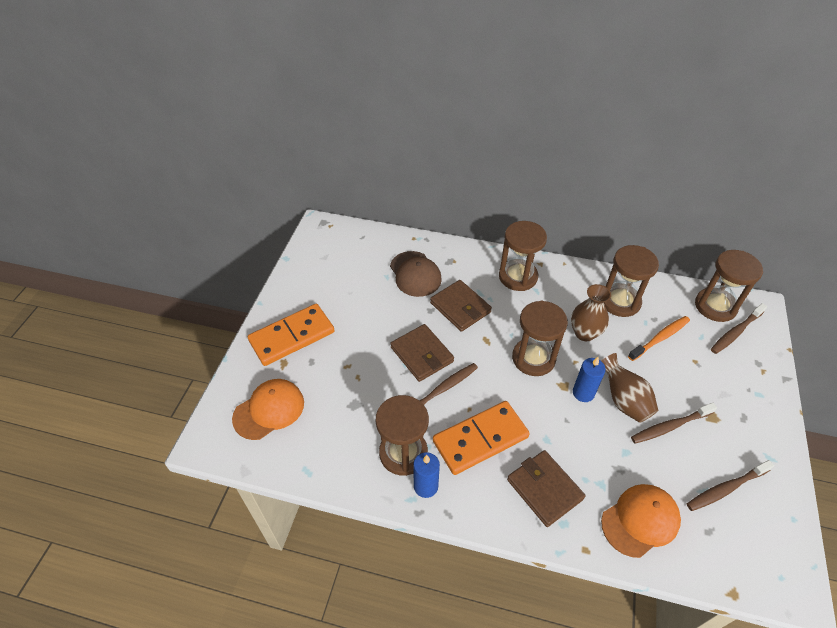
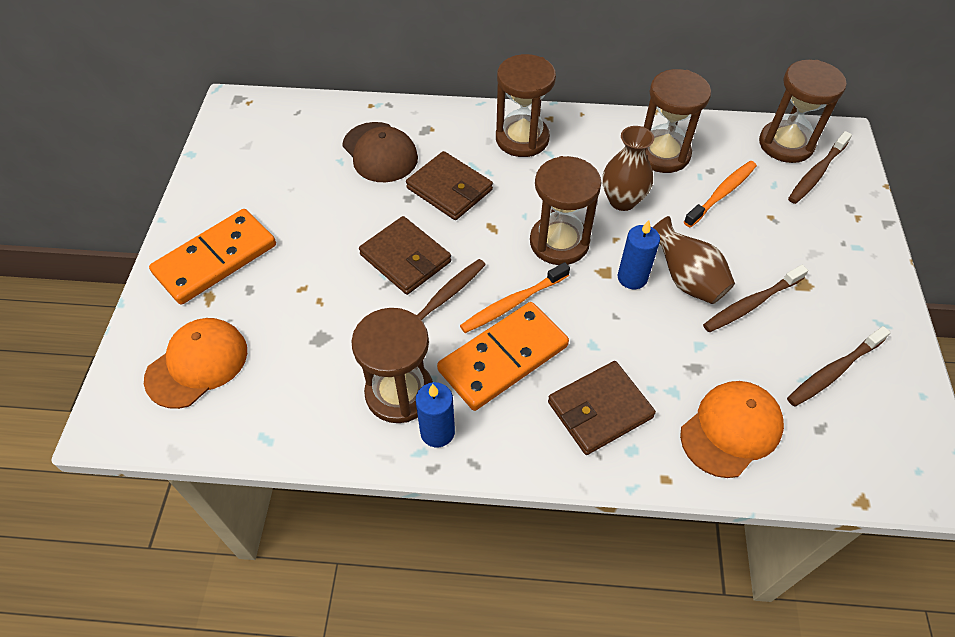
camera: 10 degrees left, 5 degrees up
brown wallet [507,450,586,527] -> brown wallet turned 75 degrees counterclockwise [548,361,656,455]
none -> orange toothbrush [460,262,570,333]

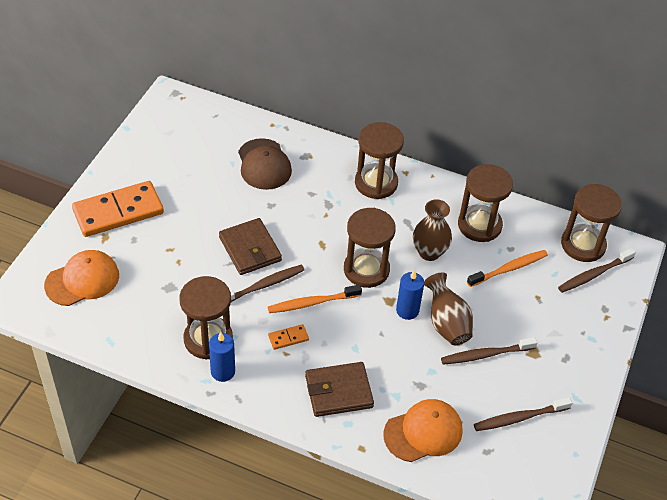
camera: 15 degrees right, 5 degrees down
brown wallet [406,151,493,220] -> none
orange domino [437,302,569,411] -> orange domino [268,324,309,350], size x0.42

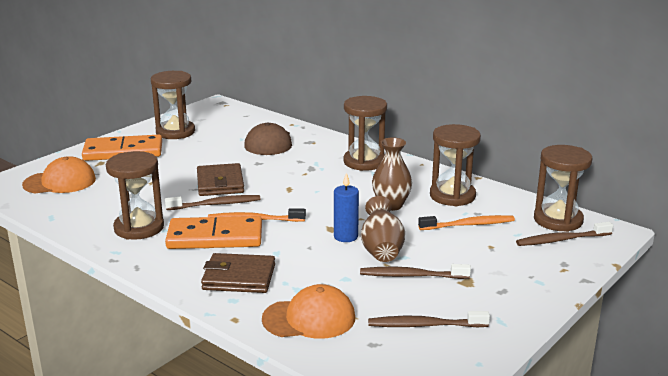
camera: 20 degrees right, 25 degrees down
blue candle [209,332,235,382] -> none
orange domino [268,324,309,350] -> orange domino [165,216,262,249], size x2.40
brown hourglass [344,208,396,288] -> brown hourglass moved to [151,71,195,139]

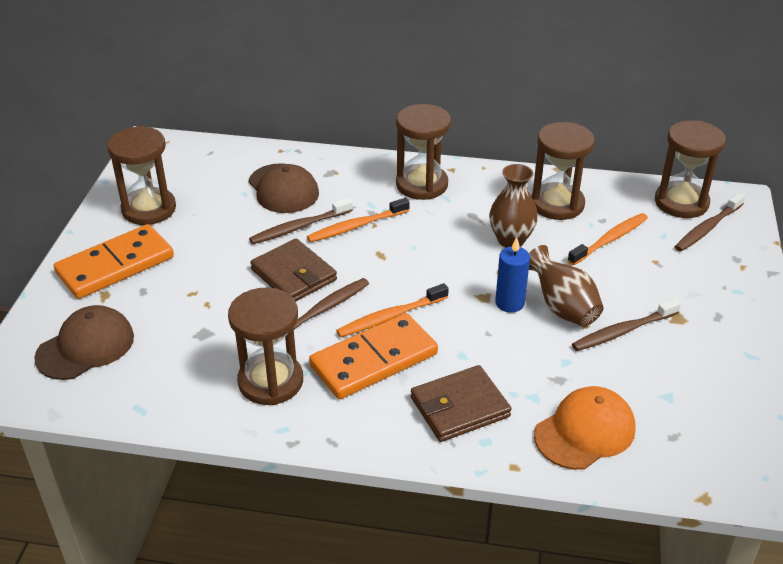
camera: 30 degrees left, 15 degrees up
orange cap [22,156,96,193] -> brown cap [34,305,134,380]
brown toothbrush [368,311,490,327] -> brown toothbrush moved to [249,198,352,244]
none -> orange toothbrush [307,198,409,242]

